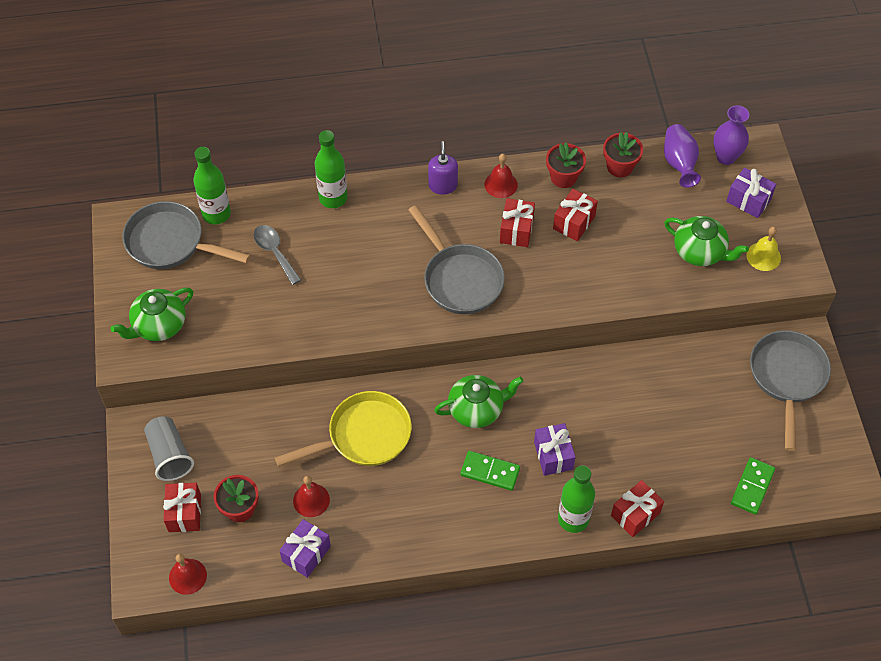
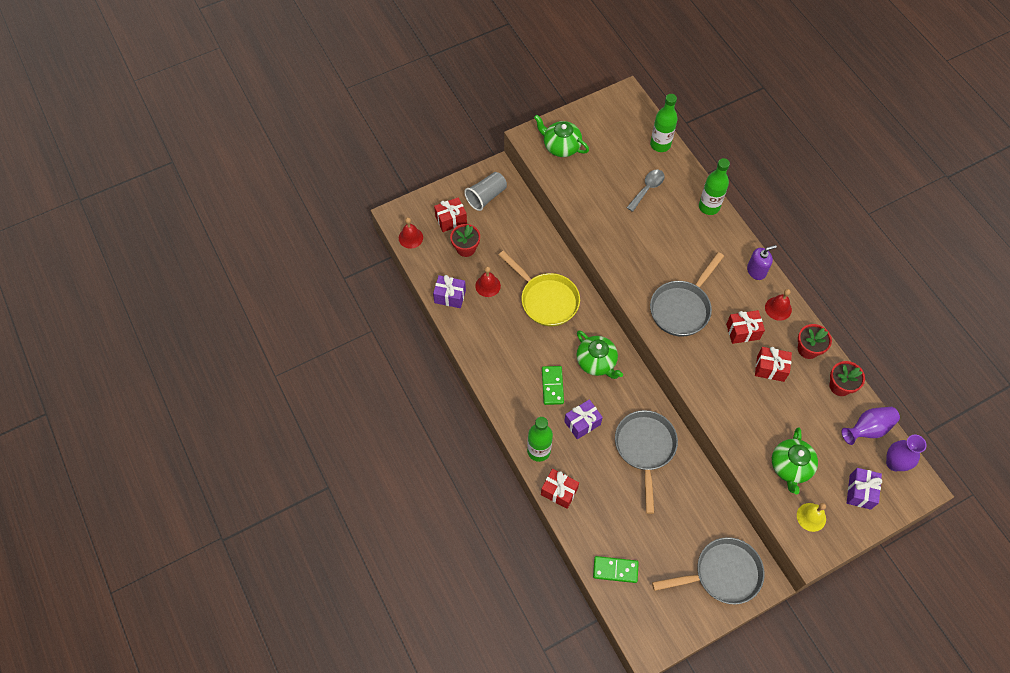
camera: 70 degrees right, 5 degrees up
grey pan [122,201,250,269] -> grey pan moved to [615,410,678,514]

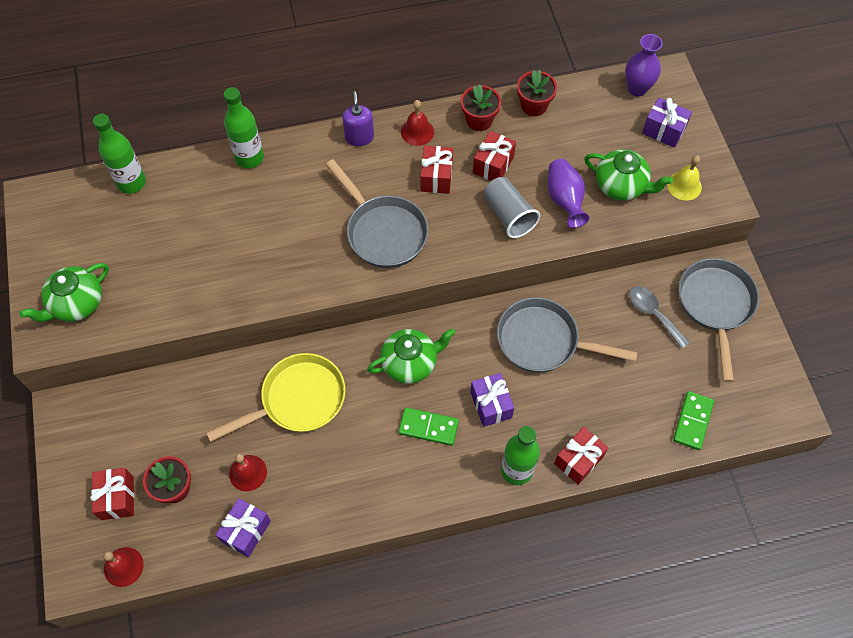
camera: 75 degrees left, 0 degrees up
grey cup [464,172,507,211] -> grey cup moved to [484,177,540,238]
grey spoon [626,170,665,212] -> grey spoon moved to [629,286,690,348]
purple vase [841,407,900,445] -> purple vase moved to [548,159,589,228]

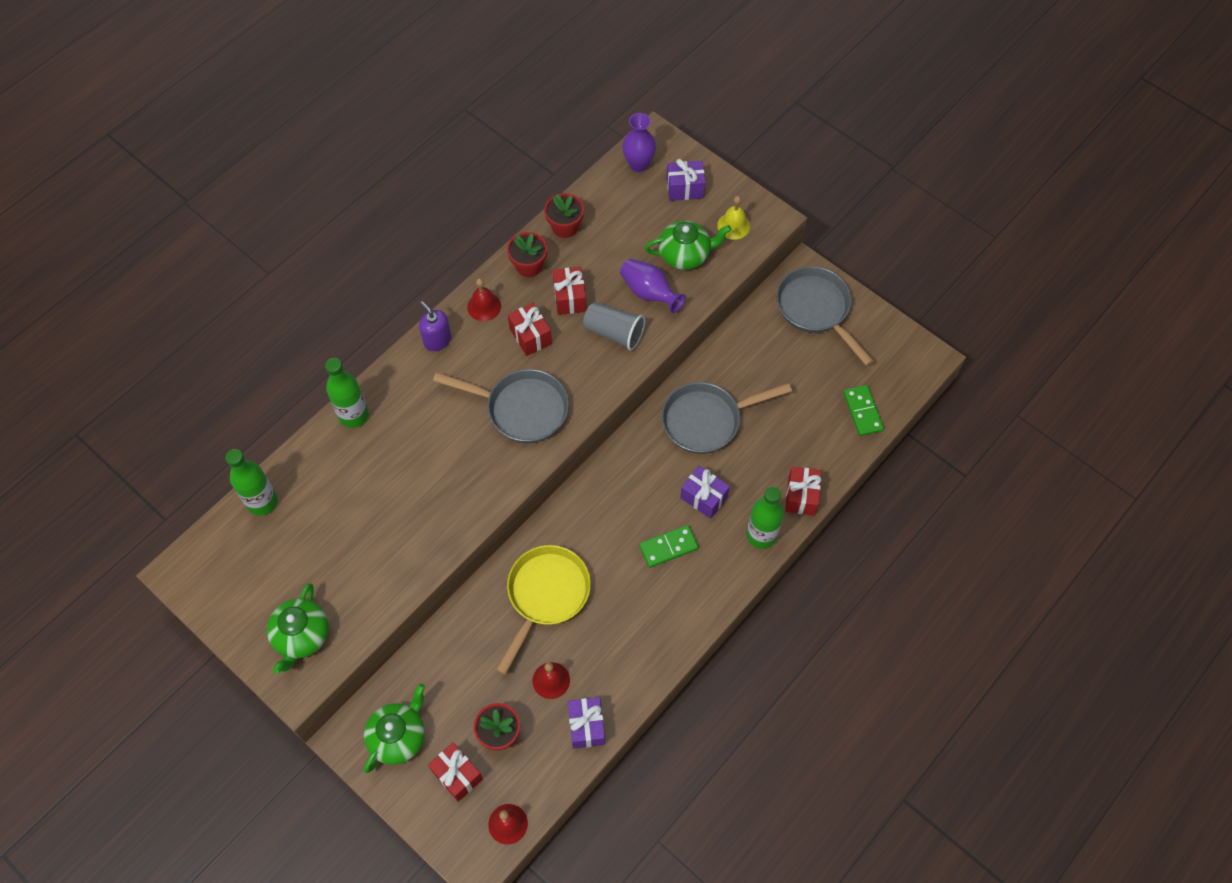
camera: 35 degrees left, 0 degrees up
green teapot [367,328,455,384] -> green teapot moved to [364,684,425,773]
grey spoon [629,286,690,348] -> none

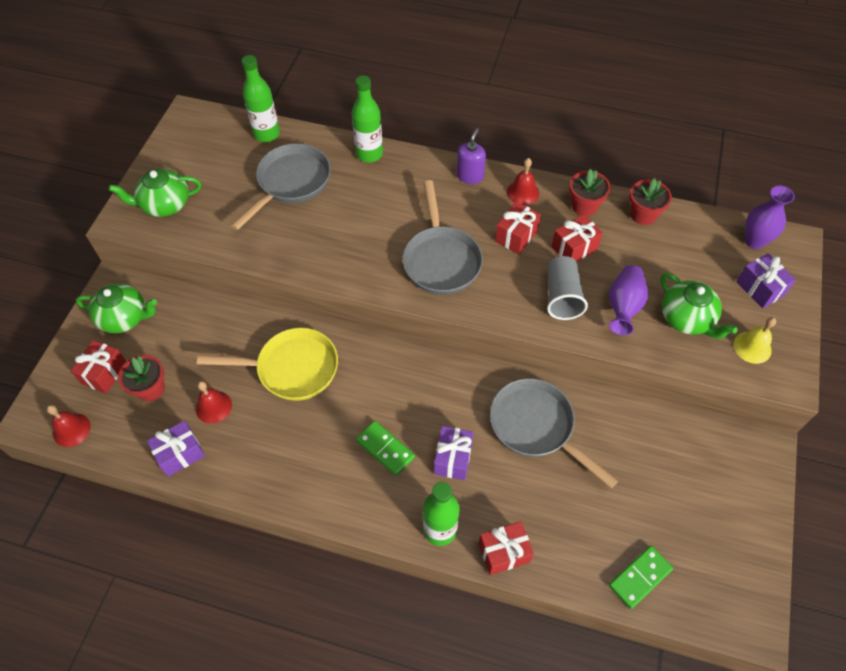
camera: 65 degrees right, 5 degrees down
grey pan [776,266,874,366] -> grey pan moved to [230,143,331,230]

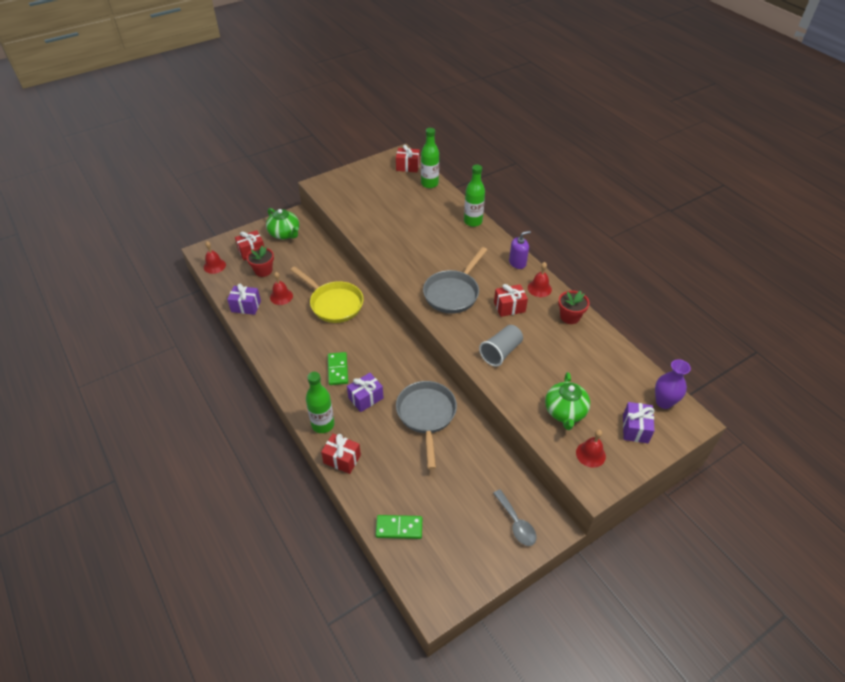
camera: 40 degrees right, 10 degrees down
green teapot [109,169,201,217] -> none
grey pan [230,143,331,230] -> none
red gift [551,214,603,262] -> red gift moved to [396,145,420,172]
purple vase [609,265,648,335] -> none
red flower pot [629,178,672,225] -> none
yellow bell [734,317,776,364] -> red bell [576,430,606,468]
none -> grey spoon [493,489,537,546]

